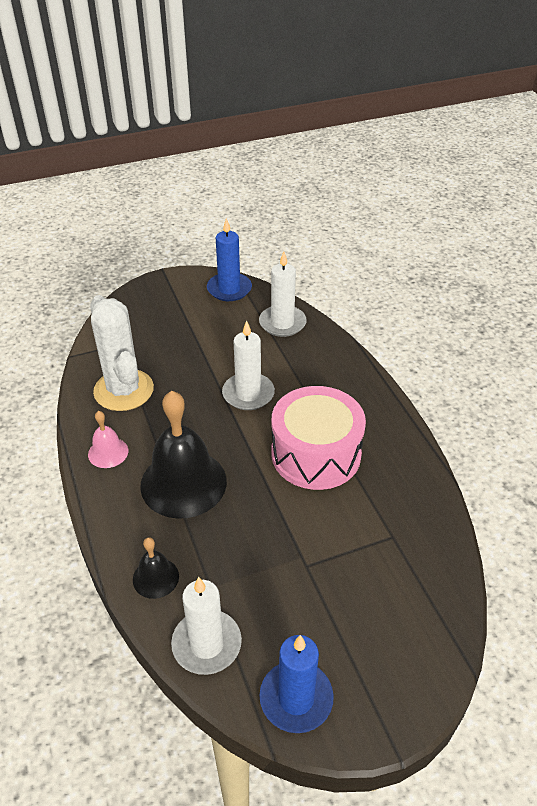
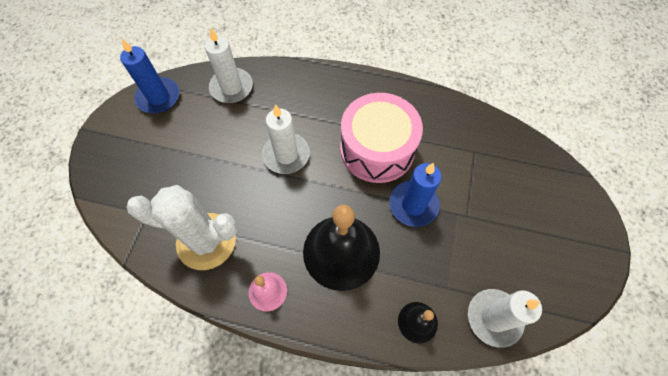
camera: 55 degrees left, 20 degrees up
blue candle [259,635,334,733] -> blue candle moved to [390,163,442,227]

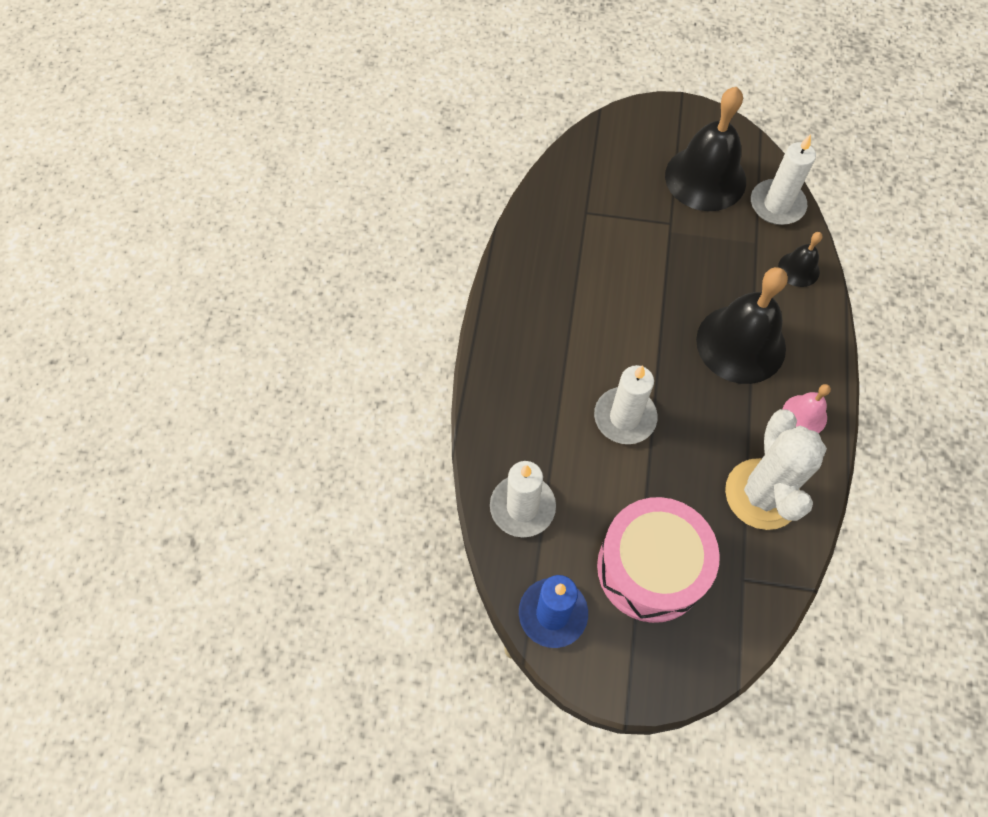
camera: 95 degrees left, 0 degrees up
pink drum [340,93,423,183] -> pink drum moved to [597,497,720,623]
blue candle [390,163,442,227] -> none
none -> black bell [665,87,746,211]

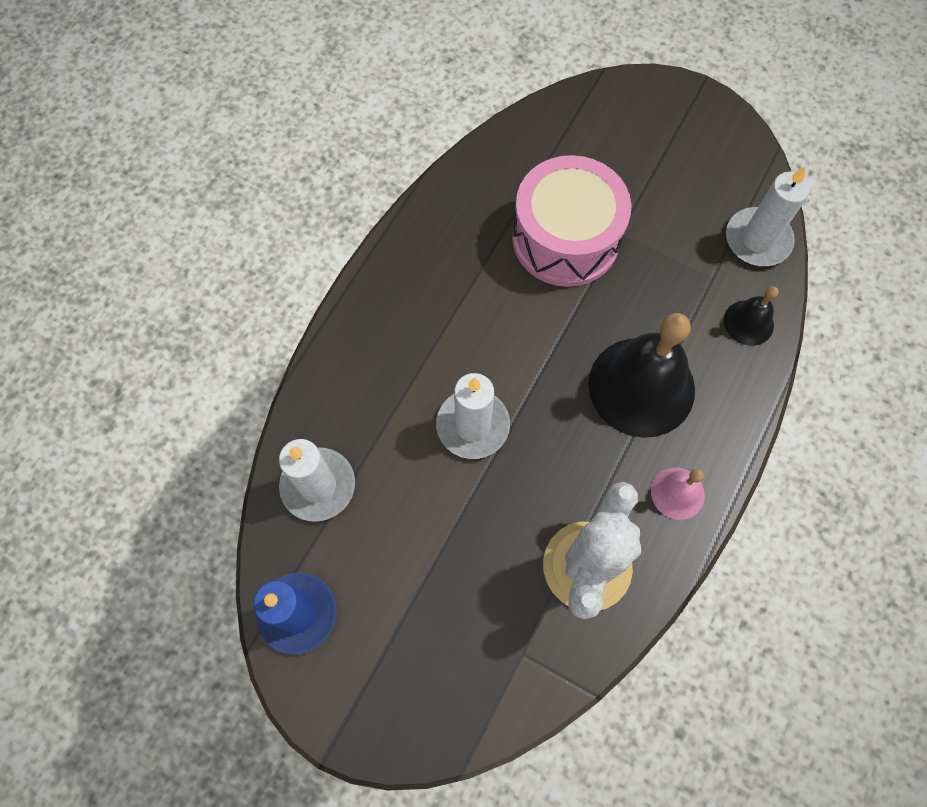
camera: 20 degrees right, 5 degrees up
pink drum [597,497,720,623] -> pink drum moved to [512,155,631,287]
black bell [665,87,746,211] -> none

